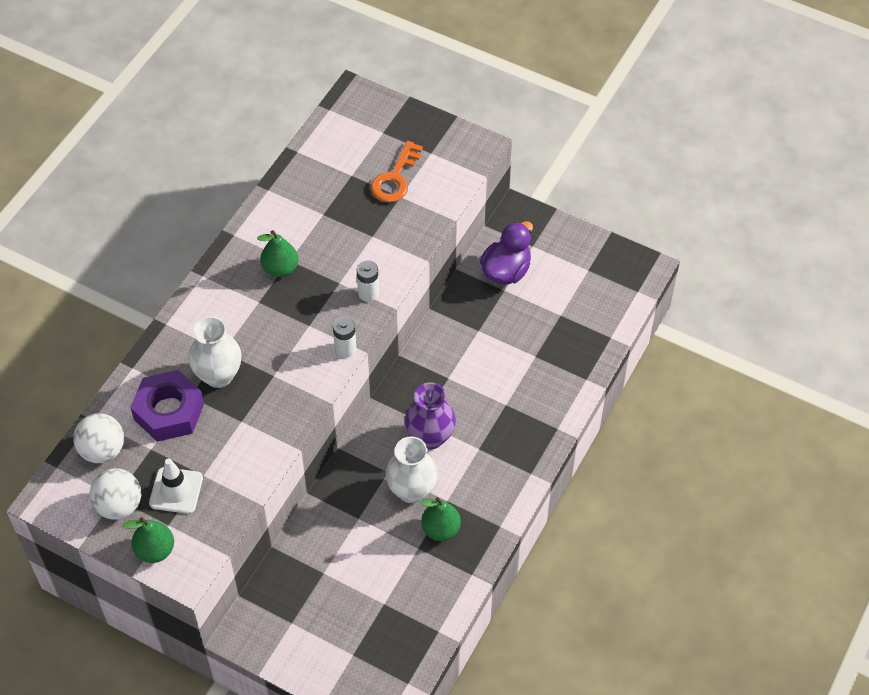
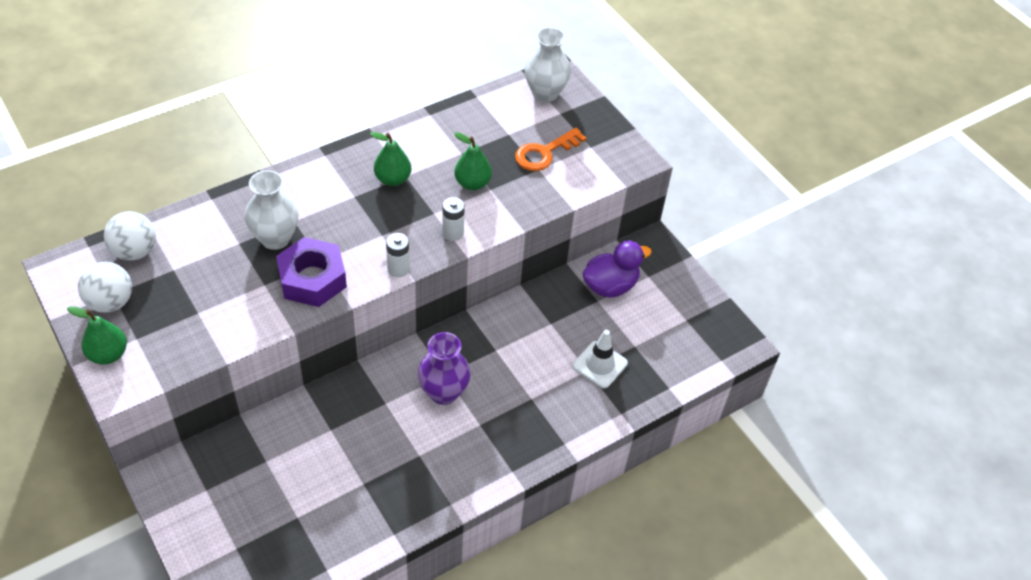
camera: 25 degrees right, 5 degrees down
purple nut [130,370,204,442] -> purple nut moved to [276,237,347,307]
white traffic cone [149,458,203,514] -> white traffic cone moved to [572,330,628,388]
white vase [386,437,438,503] -> white vase moved to [525,27,571,102]
green pear [420,497,461,541] -> green pear moved to [454,132,492,190]

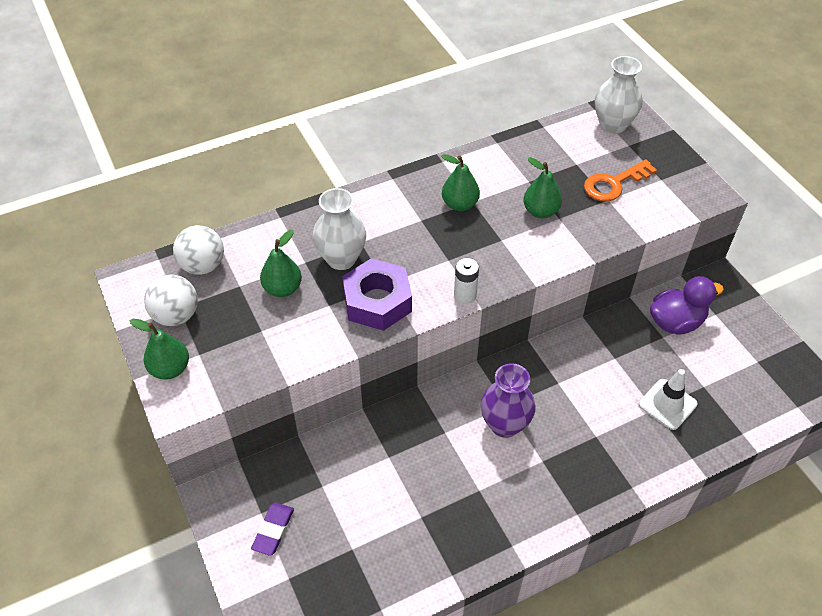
camera: 10 degrees right, 0 degrees up
white battery [442,197,465,241] -> none
none -> purple eraser [251,503,294,556]
none -> green pear [260,230,302,297]

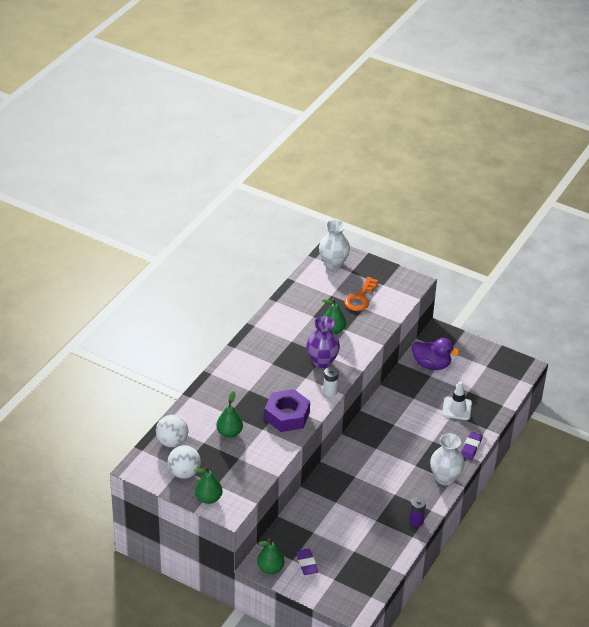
camera: 35 degrees left, 10 degrees down
white vase [312,188,366,270] -> white vase moved to [430,433,465,485]
green pear [442,154,480,211] -> green pear moved to [257,538,284,574]
purple vase [481,363,536,438] -> purple vase moved to [306,316,340,369]
purple duck [650,276,724,334] -> purple duck turned 75 degrees clockwise [412,338,460,370]
none -> purple battery [409,497,426,527]
none -> purple eraser [461,432,483,460]

